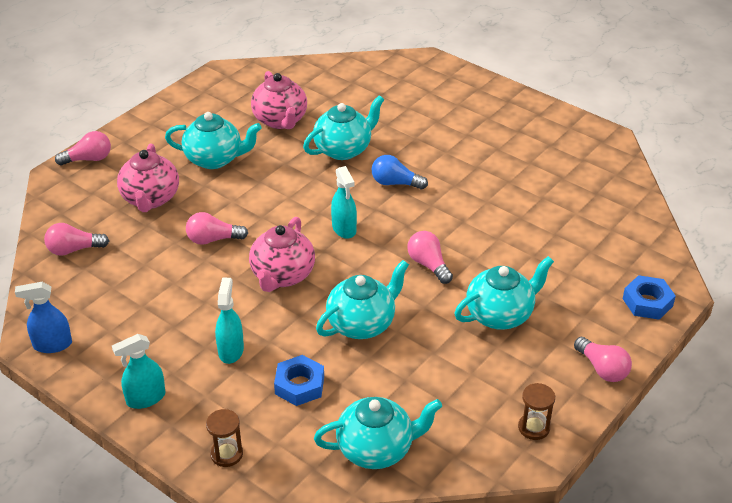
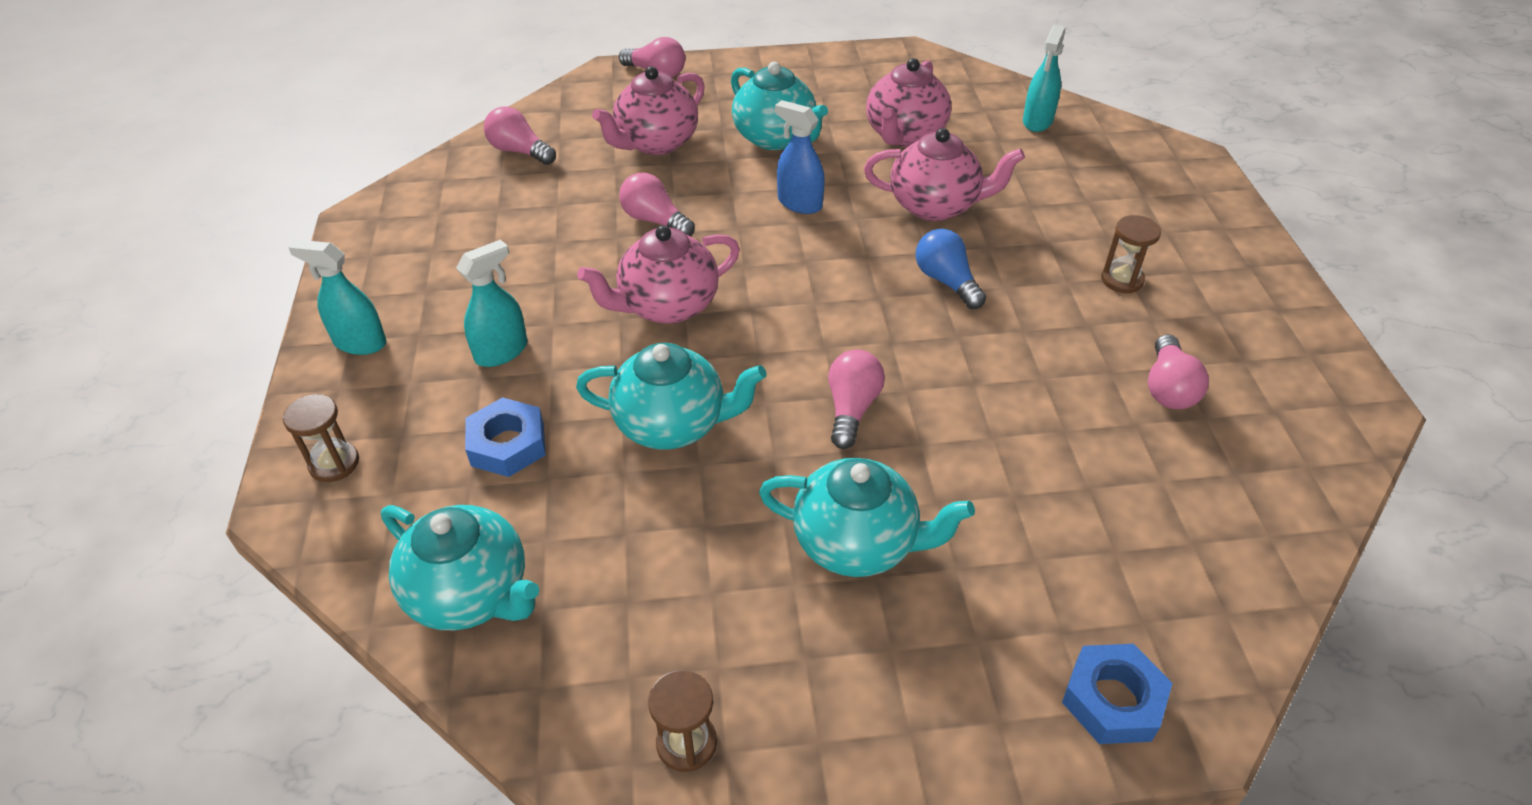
camera: 45 degrees right, 5 degrees up
blue spray bottle [15,282,72,353] -> blue spray bottle moved to [775,100,825,214]
turquoise teapot [303,95,385,160] -> pink teapot [864,128,1025,221]
turquoise spray bottle [331,166,357,239] -> turquoise spray bottle moved to [1023,25,1065,132]
pink light bulb [574,337,632,382] -> pink light bulb moved to [1148,334,1209,409]
none -> brown hourglass [1101,215,1161,293]

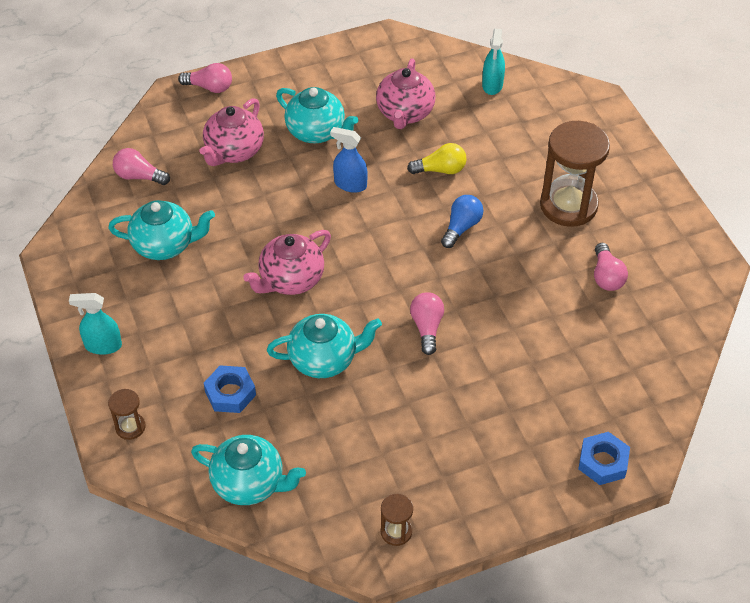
camera: 15 degrees left, 5 degrees up
turquoise spray bottle [456,240,528,367] -> none
pink light bulb [619,173,695,237] -> none
turquoise teapot [759,458,975,577] -> turquoise teapot moved to [108,200,215,260]
pink teapot [864,128,1025,221] -> yellow light bulb [407,143,467,174]
blue light bulb [916,229,986,309] -> blue light bulb turned 75 degrees clockwise [441,195,483,248]
brown hourglass [1101,215,1161,293] -> brown hourglass [540,121,610,227], size x2.18

